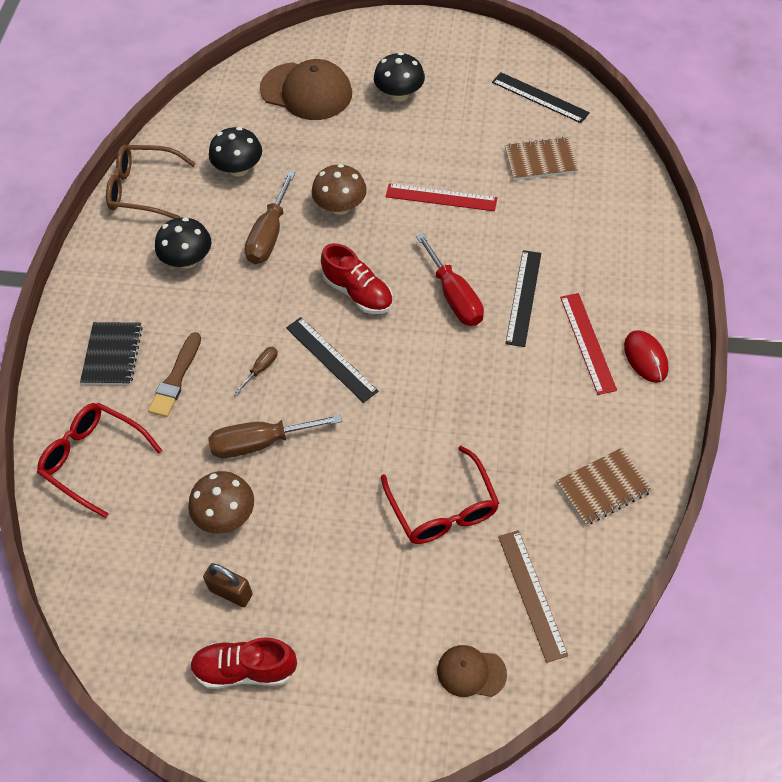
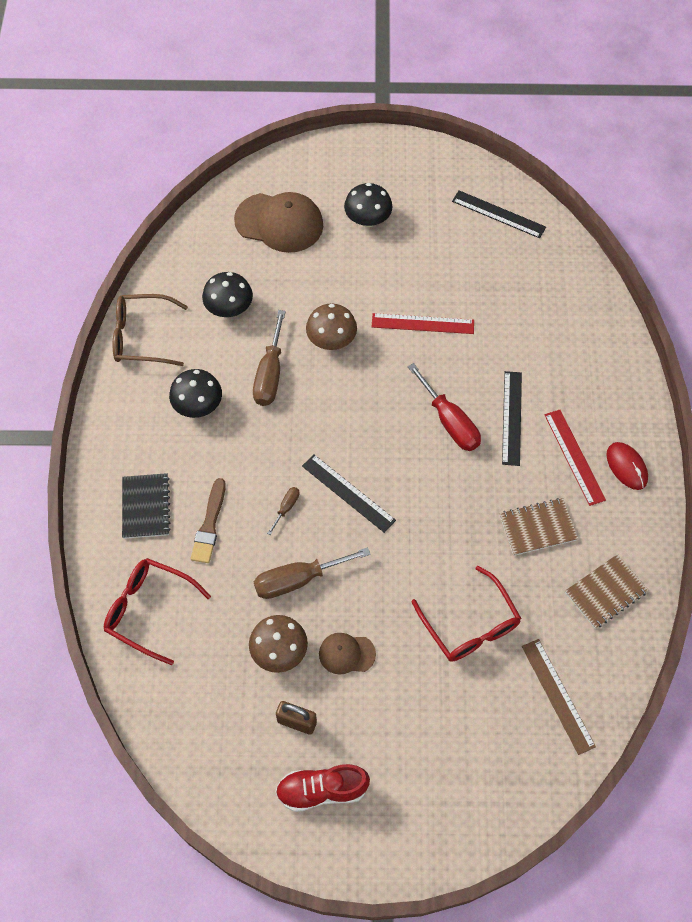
camera: 10 degrees left, 5 degrees up
red shoe [321,243,393,314] -> none
brown cap [437,645,507,697] -> brown cap moved to [319,633,376,675]
brown notebook [505,137,578,180] -> brown notebook moved to [500,498,578,556]

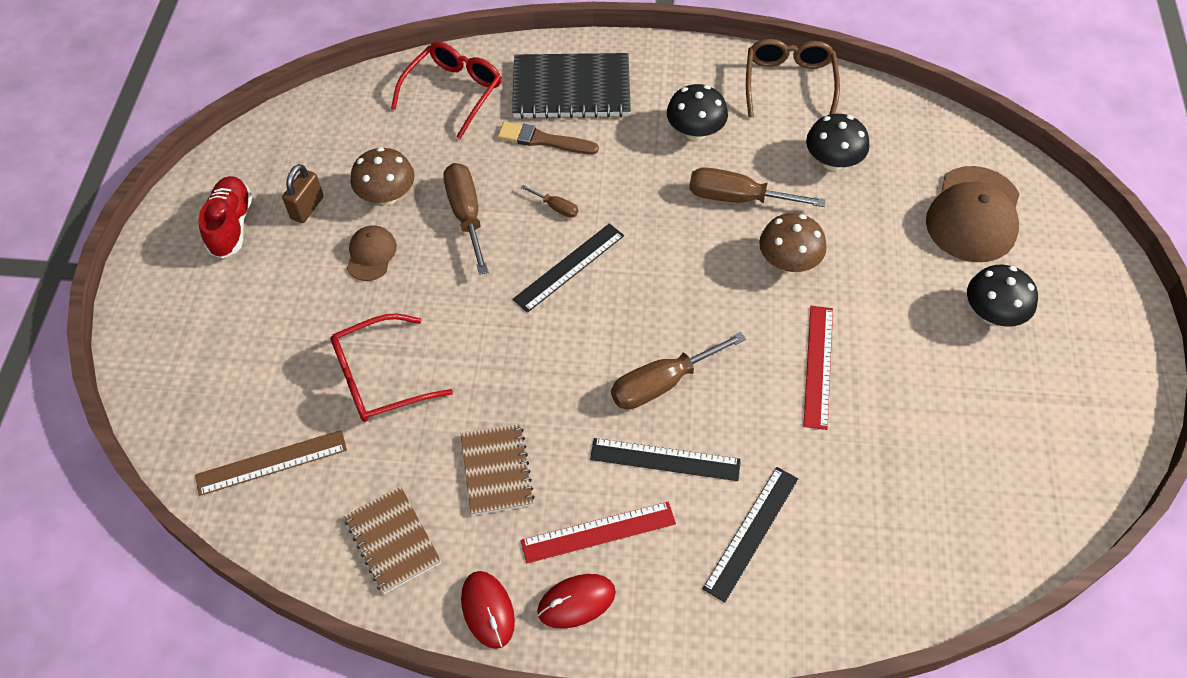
camera: 95 degrees right, 5 degrees down
black notebook [122,473,171,539] -> black notebook [512,53,631,119], size x1.61
red screwdriver [408,363,481,451] -> brown screwdriver [611,332,746,409]
black ruler [452,190,546,238] -> black ruler moved to [703,467,798,603]
none -> red mouse [461,571,515,649]

